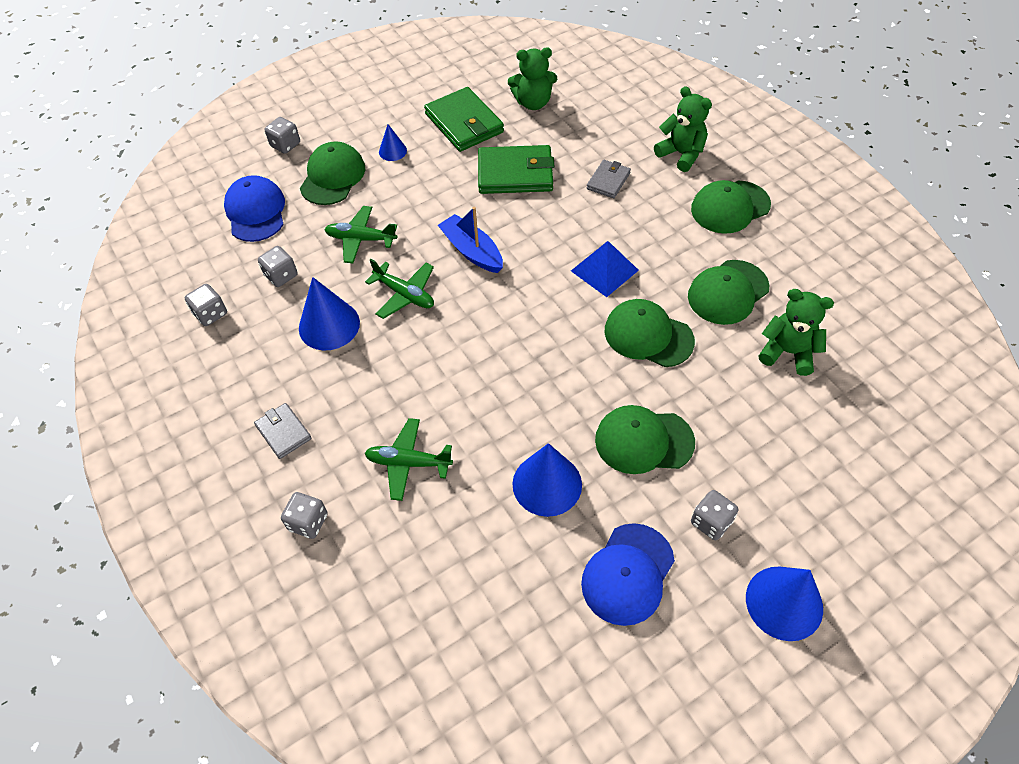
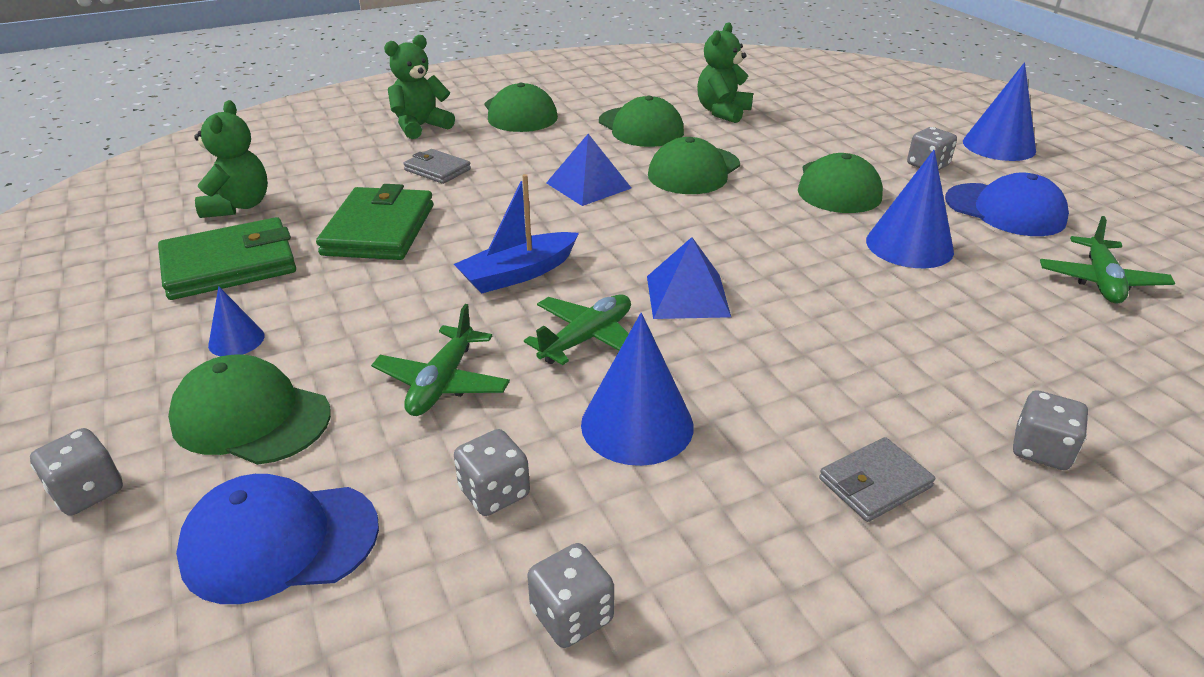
camera: 85 degrees left, 20 degrees down
green plane [364,418,453,501] -> green plane moved to [1040,216,1175,303]
none -> blue pyramid [647,237,731,319]

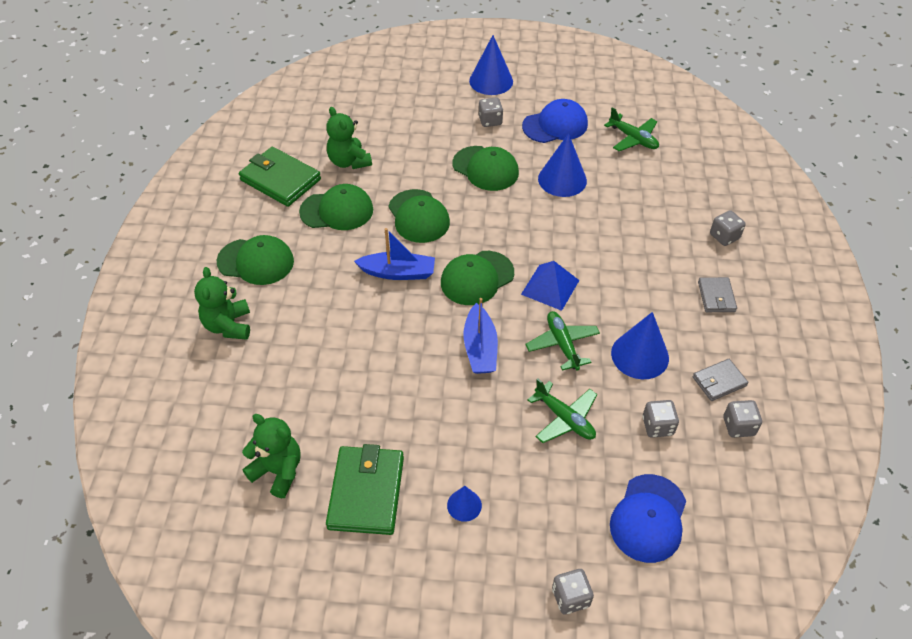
camera: 60 degrees left, 15 degrees up
green cap [168,355,331,465] -> green cap moved to [441,251,514,305]
green wallet [316,184,433,260] -> green wallet moved to [239,147,321,207]
grey wallet [403,149,471,184] -> grey wallet moved to [693,359,748,401]
blue pyramid [546,134,631,206] -> blue boat [354,228,435,280]

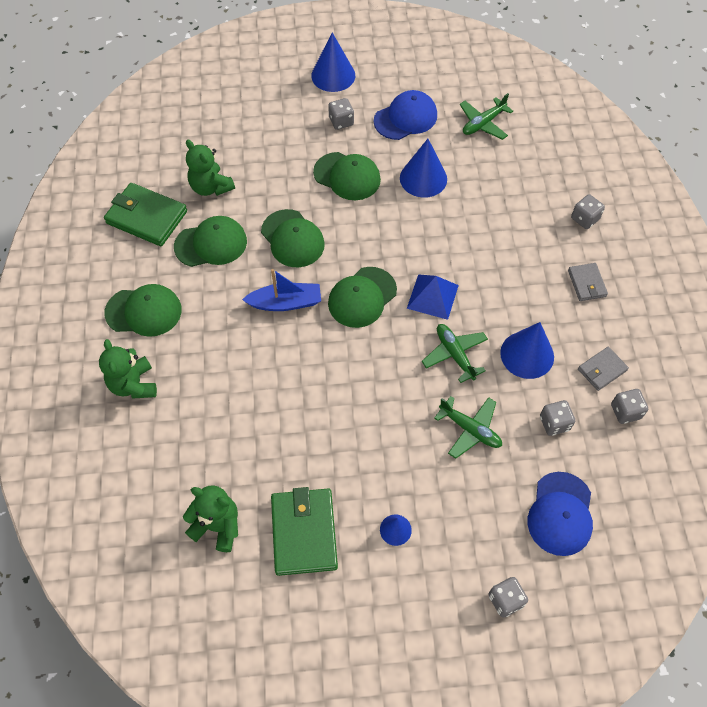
camera: 10 degrees left, 10 degrees up
blue boat [463,298,498,374] -> none
green plane [604,107,659,151] -> green plane turned 105 degrees clockwise [460,93,513,140]

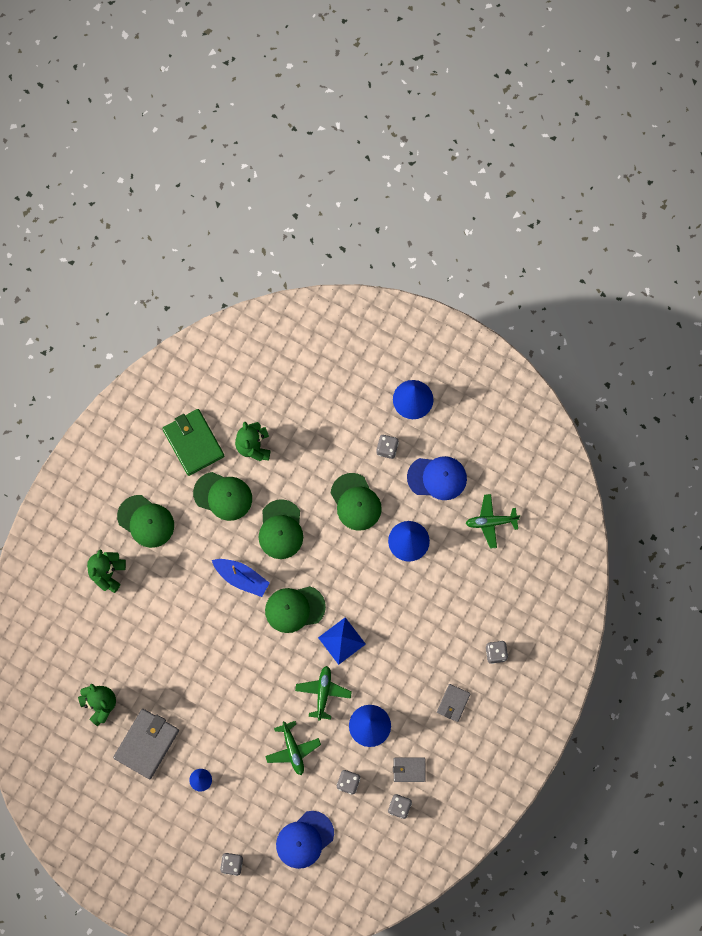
camera: 35 degrees right, 15 degrees up
green wallet [271,487,338,576] -> grey wallet [113,709,179,779]

